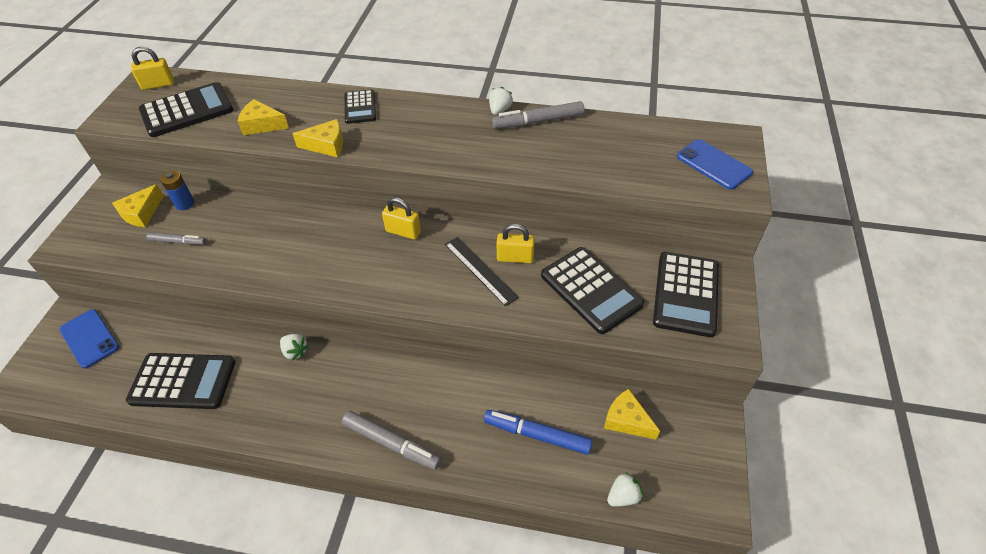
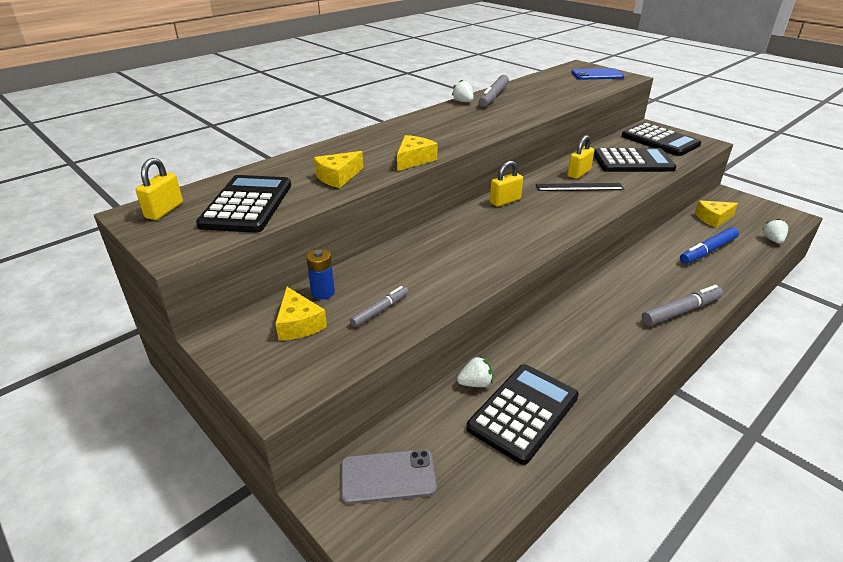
camera: 55 degrees left, 15 degrees down
blue phone [59,309,119,369] -> grey phone [341,449,437,504]
white strawberry [280,334,309,361] -> white strawberry moved to [457,356,493,387]
black calculator [345,89,376,124] -> none

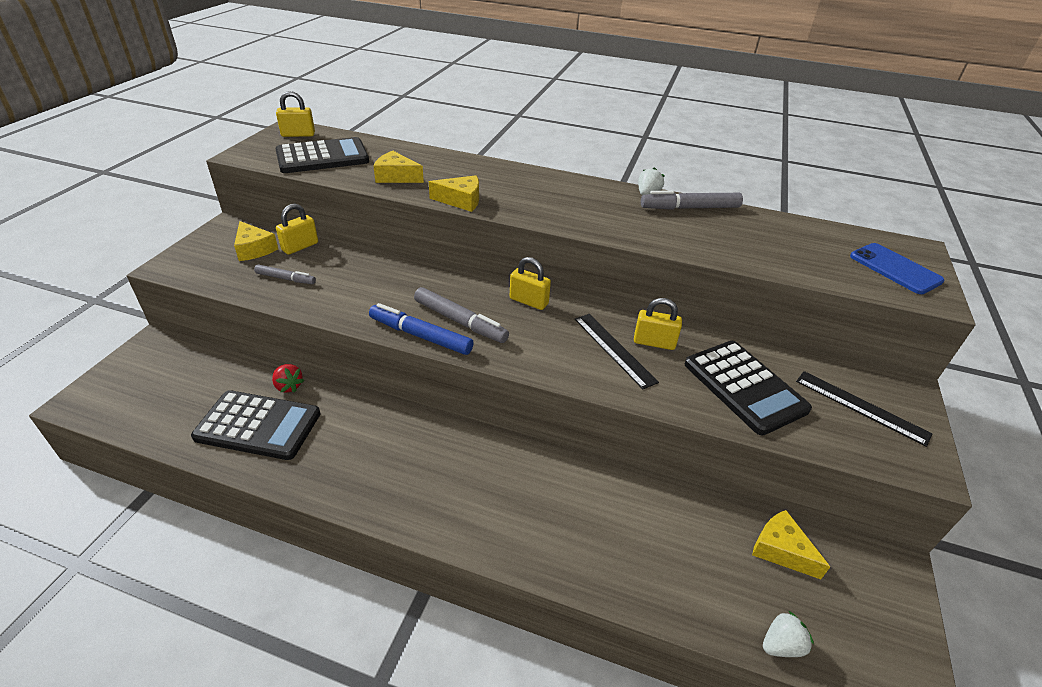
camera: 60 degrees right, 5 degrees up
yellow cheese [275,287,327,341] -> yellow cheese turned 75 degrees counterclockwise [234,221,278,261]
blue battery [306,249,335,300] -> yellow padlock [276,204,318,255]
grey phone [341,449,437,504] -> none
white strawberry [457,356,493,387] -> red strawberry [272,364,304,393]
black calculator [622,123,701,156] -> black ruler [796,371,932,447]
grey marker [642,285,723,326] -> grey marker moved to [414,287,509,343]
blue marker [680,227,739,264] -> blue marker moved to [369,303,474,355]

